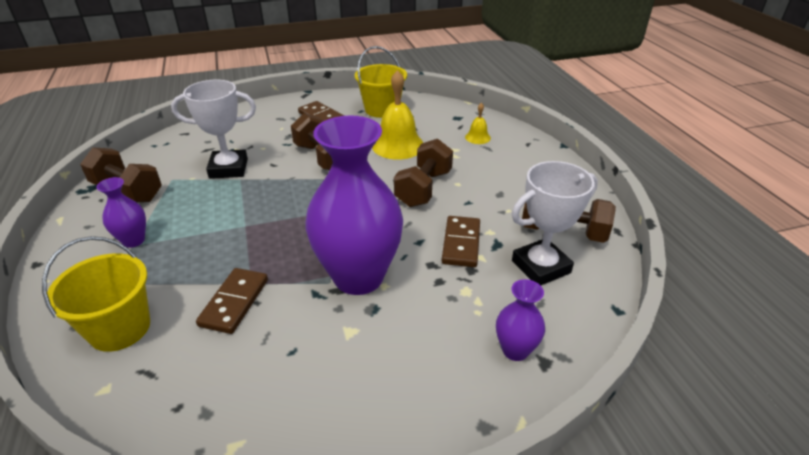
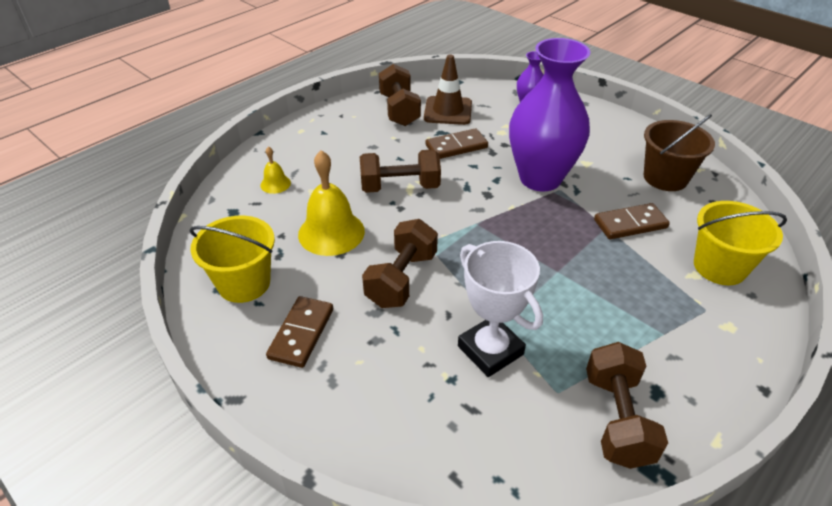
camera: 120 degrees left, 5 degrees up
purple vase [96,177,146,248] -> none
white trophy [512,161,598,285] -> brown traffic cone [424,55,472,125]
none -> brown bucket [644,114,715,191]

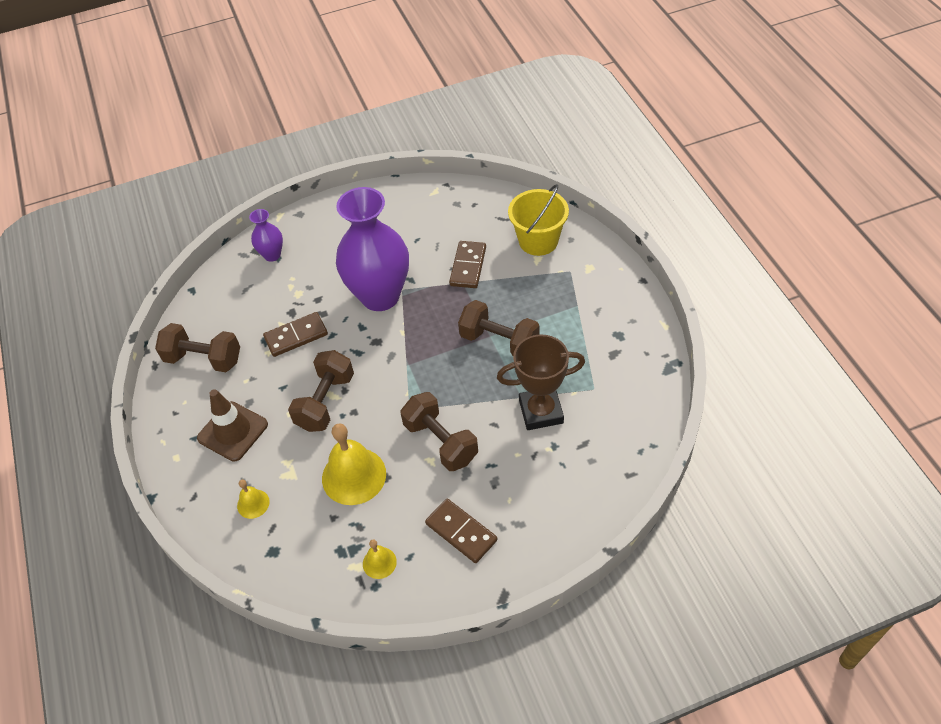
camera: 60 degrees left, 10 degrees up
yellow bucket [189,216,275,303] -> yellow bell [363,539,397,579]
brown traffic cone [424,55,472,125] -> brown traffic cone moved to [197,389,268,462]
brown domino [426,128,488,159] -> brown domino turned 60 degrees clockwise [263,312,328,357]
white trophy [458,241,543,377] -> brown trophy [497,334,585,430]
brown dumbbell [586,342,668,469] -> brown dumbbell moved to [458,300,540,356]
brown bucket [644,114,715,191] -> none

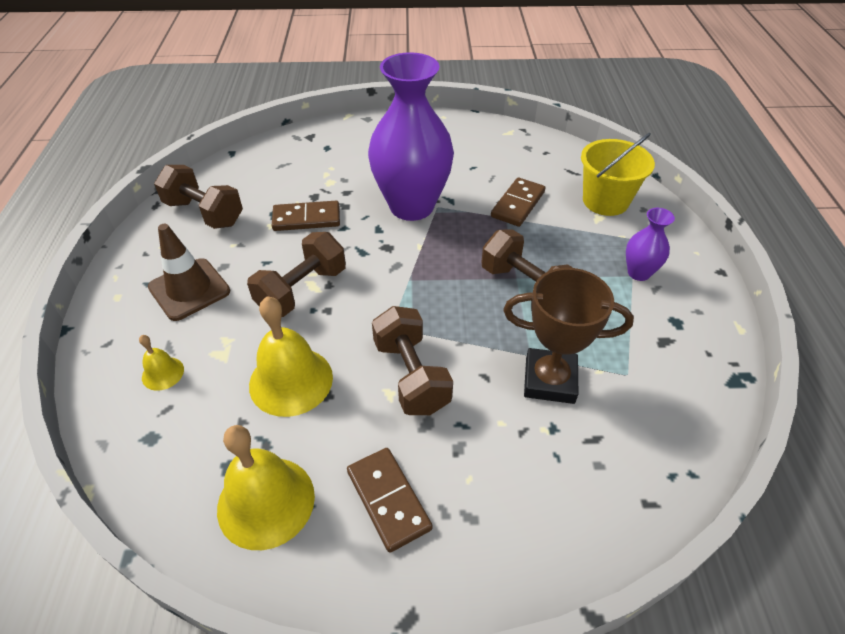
camera: 15 degrees right, 5 degrees down
purple vase [249,209,283,262] -> purple vase moved to [626,208,675,281]
yellow bell [363,539,397,579] -> yellow bell [217,425,315,550], size x2.01

